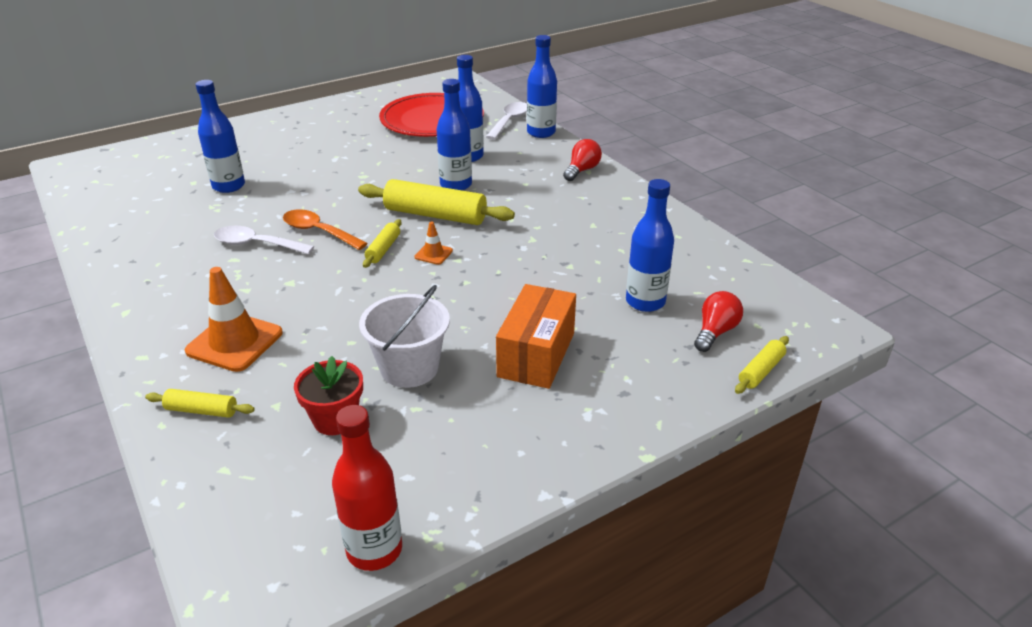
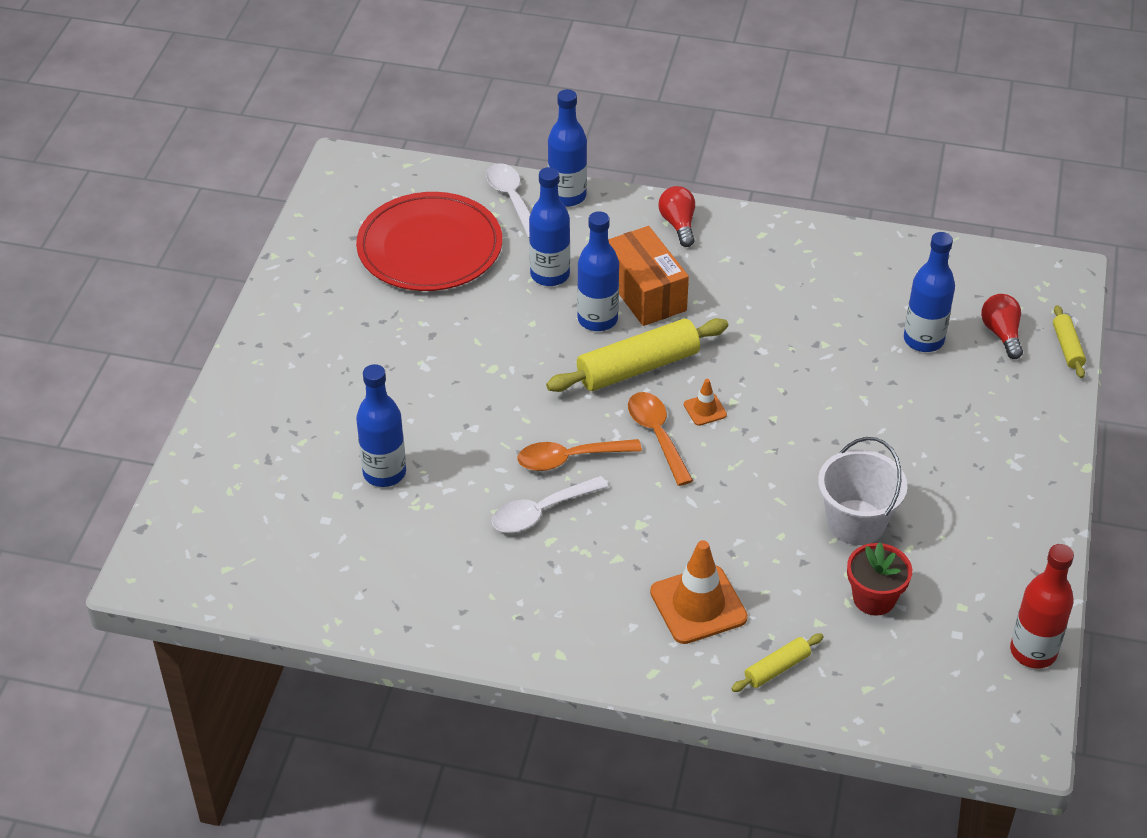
camera: 45 degrees left, 10 degrees up
yellow rolling pin [363,219,402,268] -> orange spoon [628,392,693,486]
orange box [496,284,576,389] -> orange box moved to [608,226,689,326]

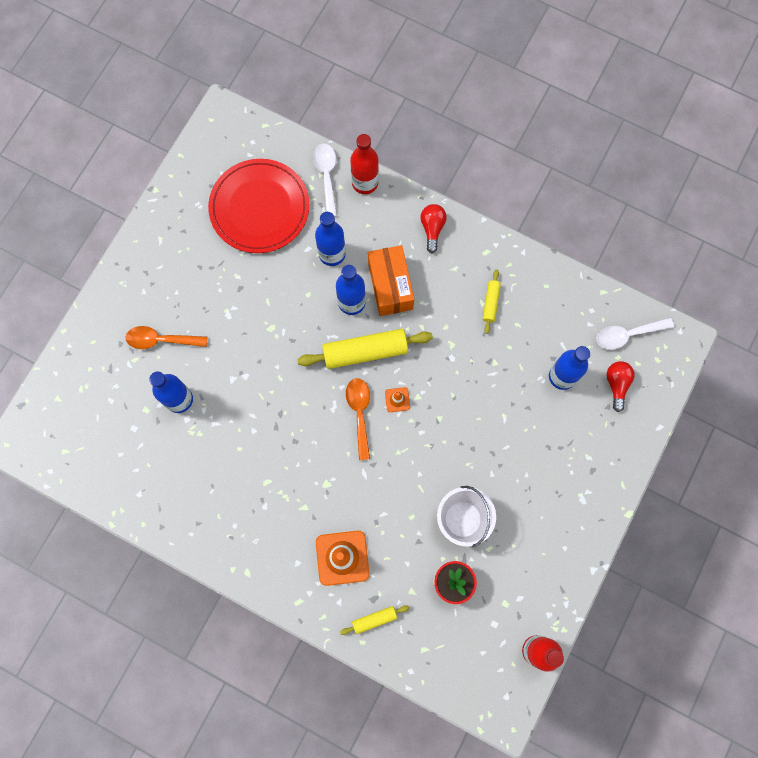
camera: 15 degrees right, 30 degrees up
white spoon [491,476,609,533] -> white spoon moved to [596,318,674,350]
orange spoon [517,439,642,471] -> orange spoon moved to [125,326,207,349]
blue bottle [548,89,587,207] -> red bottle [350,134,379,194]
yellow rolling pin [1053,305,1086,378] -> yellow rolling pin moved to [483,270,501,334]

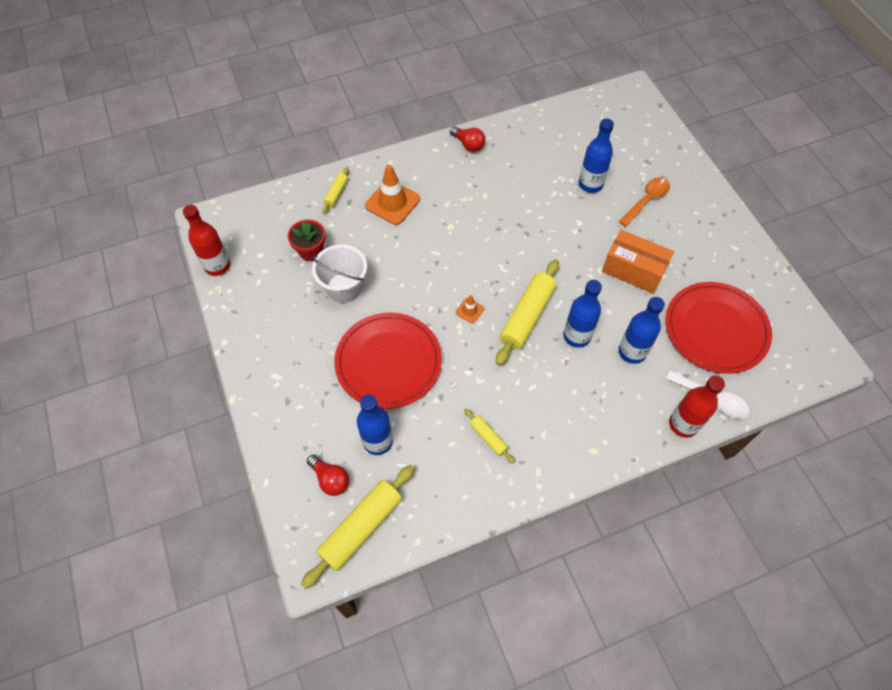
camera: 130 degrees right, 15 degrees down
orange spoon [346,378,370,460] -> none
orange box [368,245,414,316] -> orange box moved to [602,230,674,294]
red light bulb [420,204,447,253] -> red light bulb moved to [450,126,485,152]
white spoon [596,318,674,350] -> yellow rolling pin [301,465,415,589]
none -> red plate [334,313,442,409]

